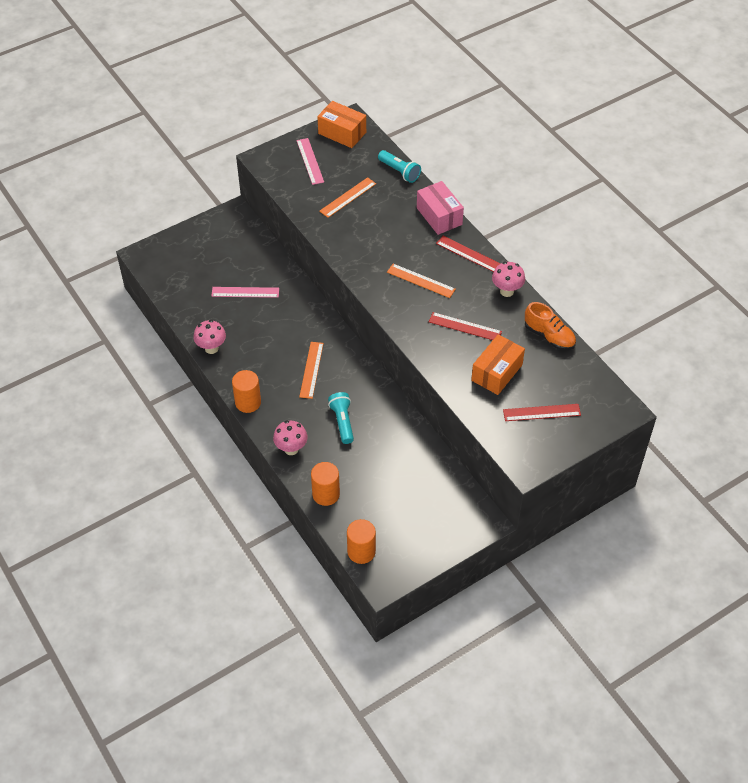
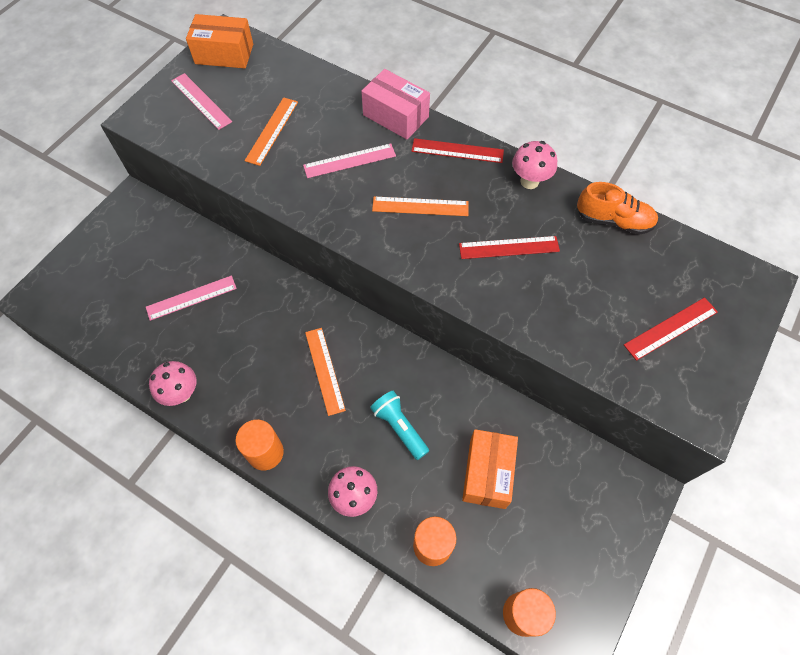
camera: 25 degrees left, 10 degrees up
turquoise flashlight [378,150,421,183] -> none
orange box [471,334,525,395] -> orange box moved to [462,429,518,509]
none -> pink ruler [303,143,396,178]

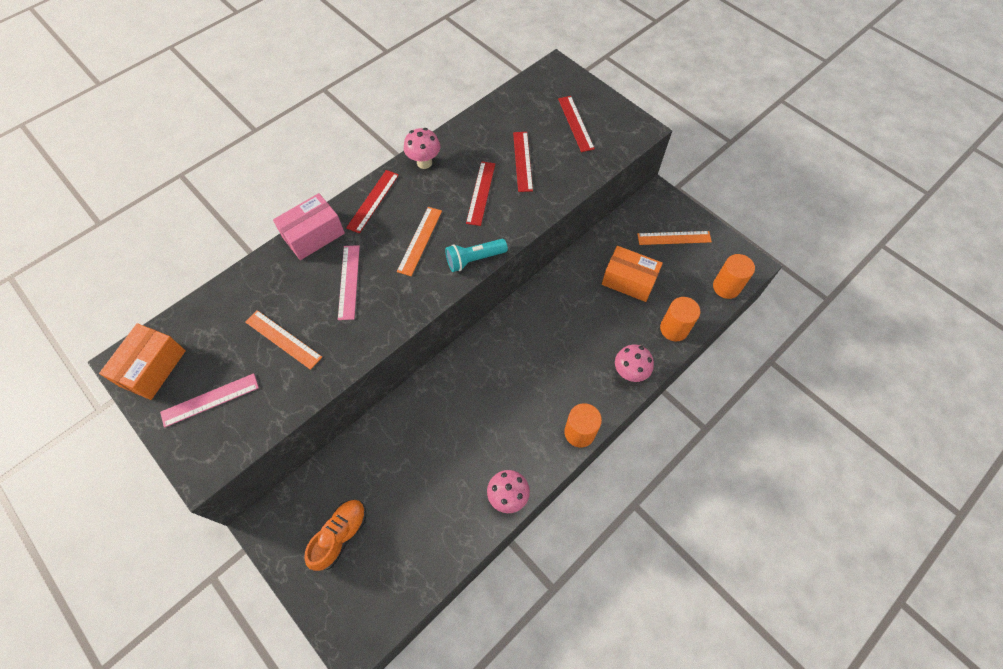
camera: 75 degrees left, 0 degrees up
pink ruler [146,276,237,321] -> none
orange ruler [305,328,346,416] -> orange ruler moved to [637,231,712,245]
turquoise flashlight [370,391,429,460] -> turquoise flashlight moved to [445,239,508,272]
orange shoe [577,182,658,235] -> orange shoe moved to [304,500,366,571]
none -> red ruler [513,132,533,192]

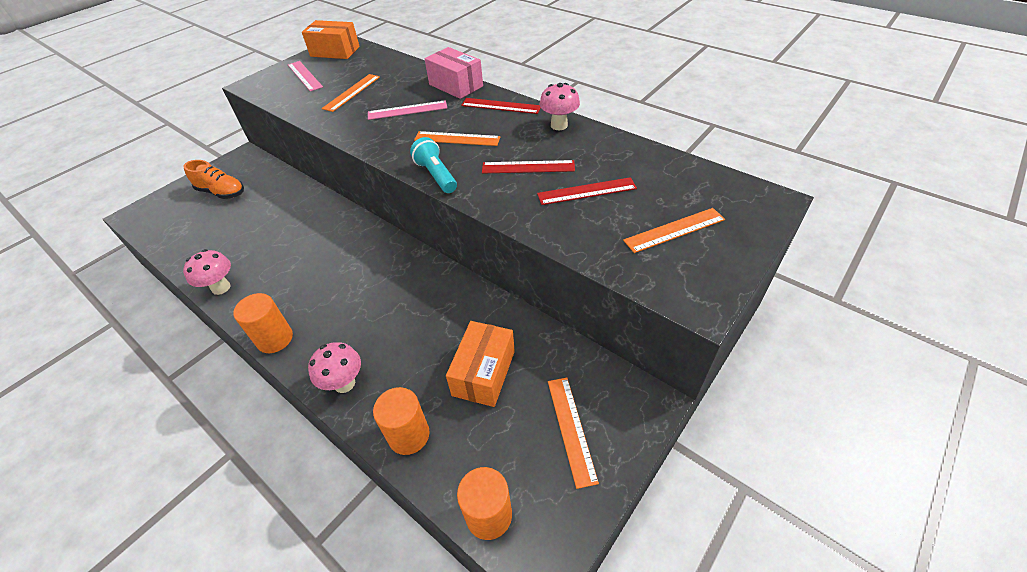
camera: 85 degrees right, 15 degrees down
red ruler [558,96,595,152] -> orange ruler [623,208,725,253]

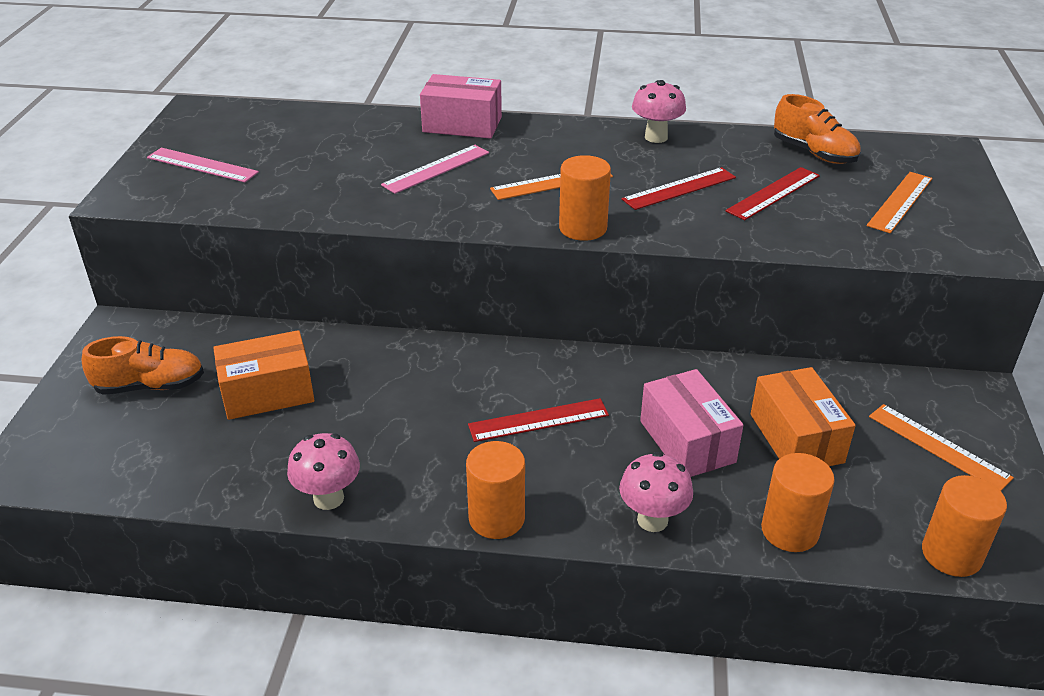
camera: 35 degrees left, 10 degrees down
orange box [302,20,360,59] -> orange box moved to [213,330,314,420]
orange ruler [322,74,380,112] -> none
turquoise flashlight [410,137,457,193] -> orange cylinder [559,155,611,241]
red ruler [461,98,540,114] -> red ruler moved to [468,398,609,442]
none -> pink box [640,369,743,477]
none -> orange shoe [774,94,861,164]

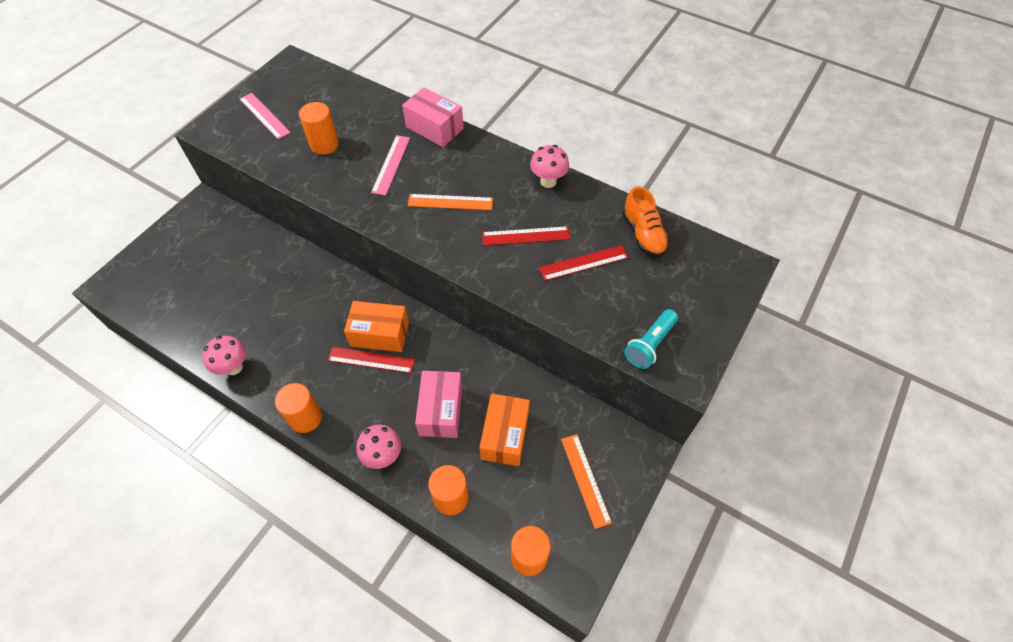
camera: 25 degrees right, 20 degrees up
orange shoe [82,336,204,395] -> none
orange box [213,330,314,420] -> orange box moved to [344,301,409,352]
pink ruler [381,145,489,194] -> pink ruler turned 60 degrees counterclockwise [371,135,410,196]
orange cylinder [559,155,611,241] -> orange cylinder moved to [299,102,339,155]
orange ruler [867,172,932,233] -> none
none -> turquoise flashlight [624,309,678,369]

